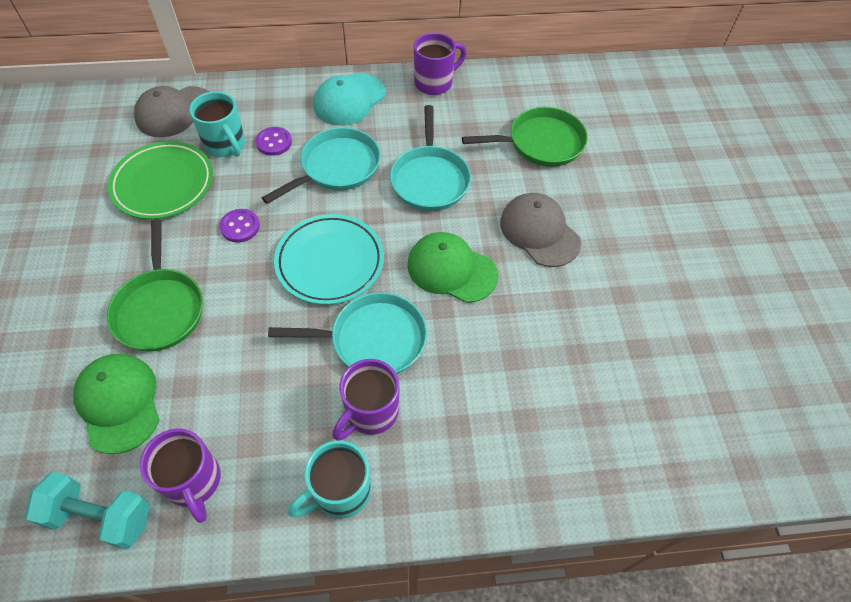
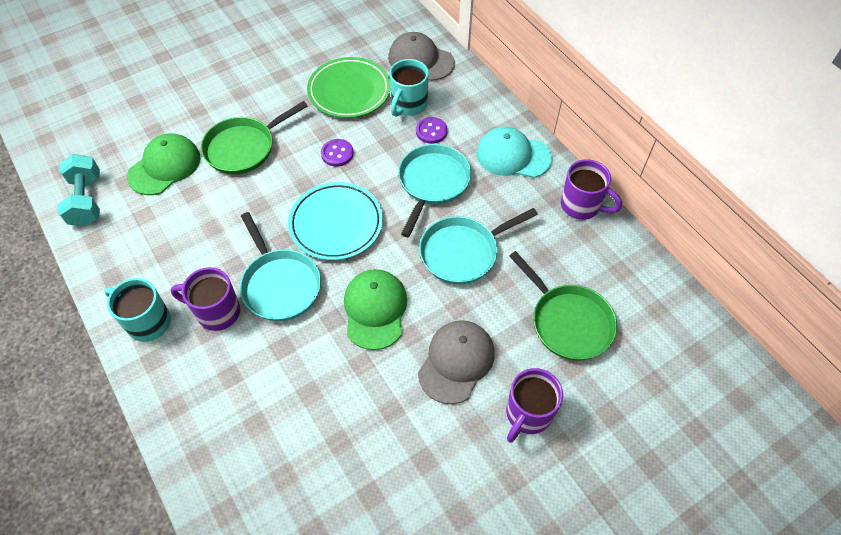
camera: 65 degrees right, 0 degrees up
purple mug [140,428,221,523] -> purple mug moved to [506,368,563,443]
turquoise pan [262,127,381,204] -> turquoise pan turned 90 degrees counterclockwise [398,144,471,237]

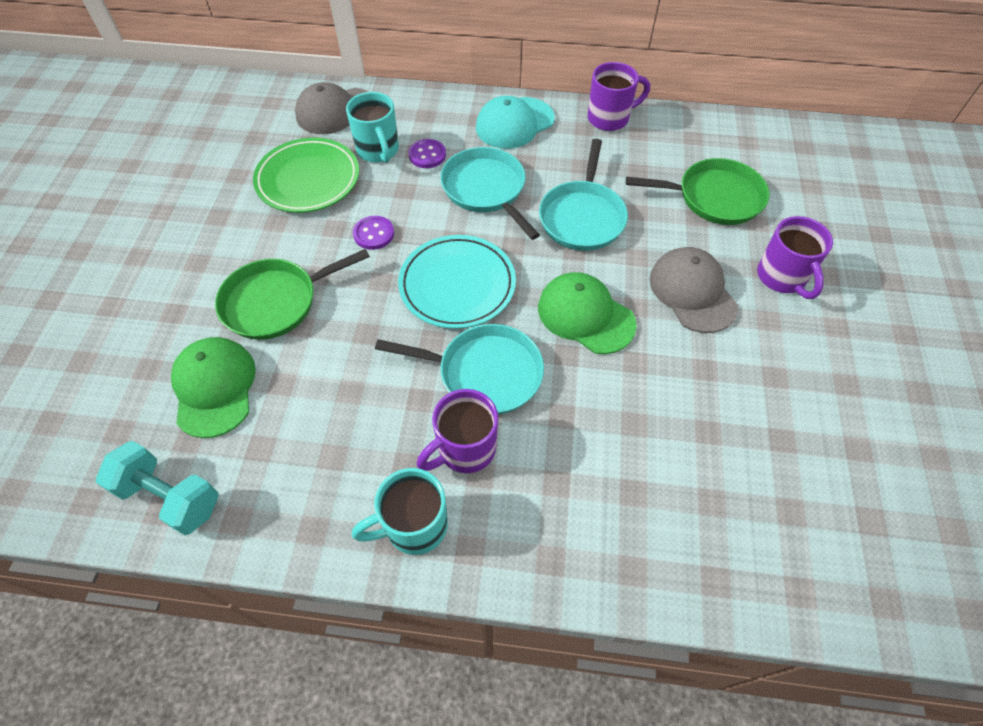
camera: 50 degrees left, 0 degrees up
green pan [201,101,308,174] -> green pan turned 60 degrees clockwise [215,249,370,340]

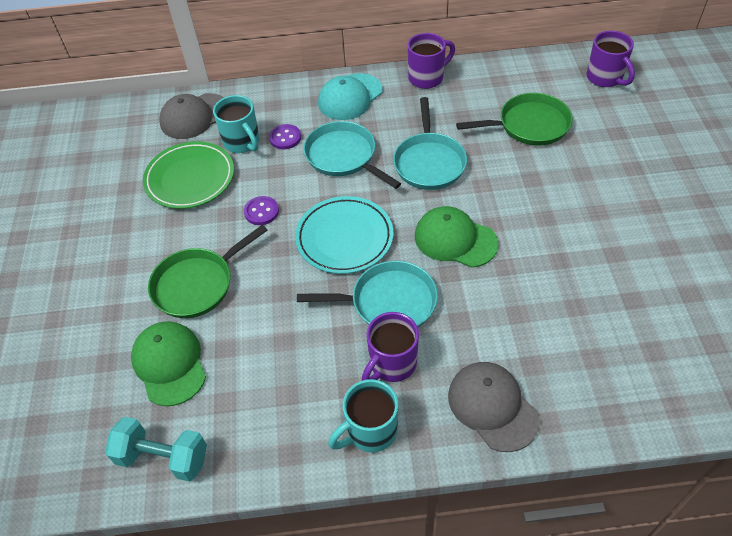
camera: 10 degrees left, 5 degrees down
grey cap [650,247,738,333] -> grey cap moved to [448,362,540,452]
purple mug [757,216,833,299] -> purple mug moved to [587,31,635,87]

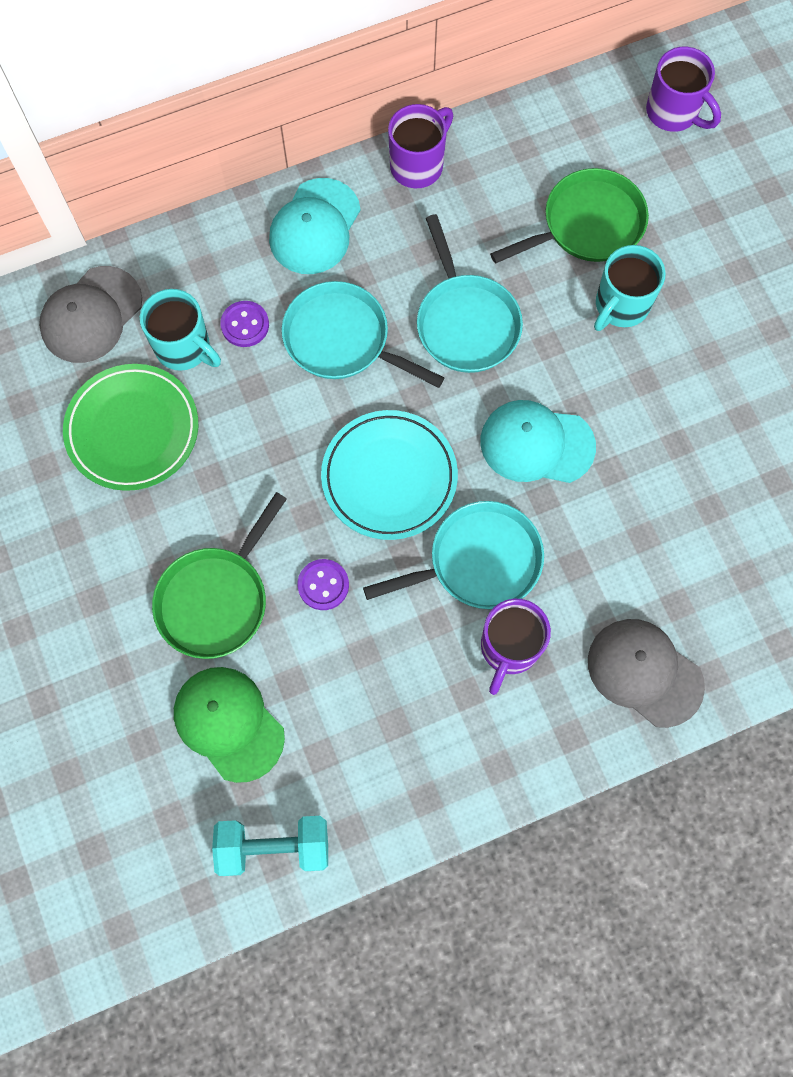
camera: 20 degrees left, 20 degrees up
purple button [244,196,279,225] -> purple button moved to [298,559,349,610]
turquoise mug [328,379,398,453] -> turquoise mug moved to [594,245,666,331]
green cap [415,206,498,268] -> turquoise cap [480,400,596,483]

